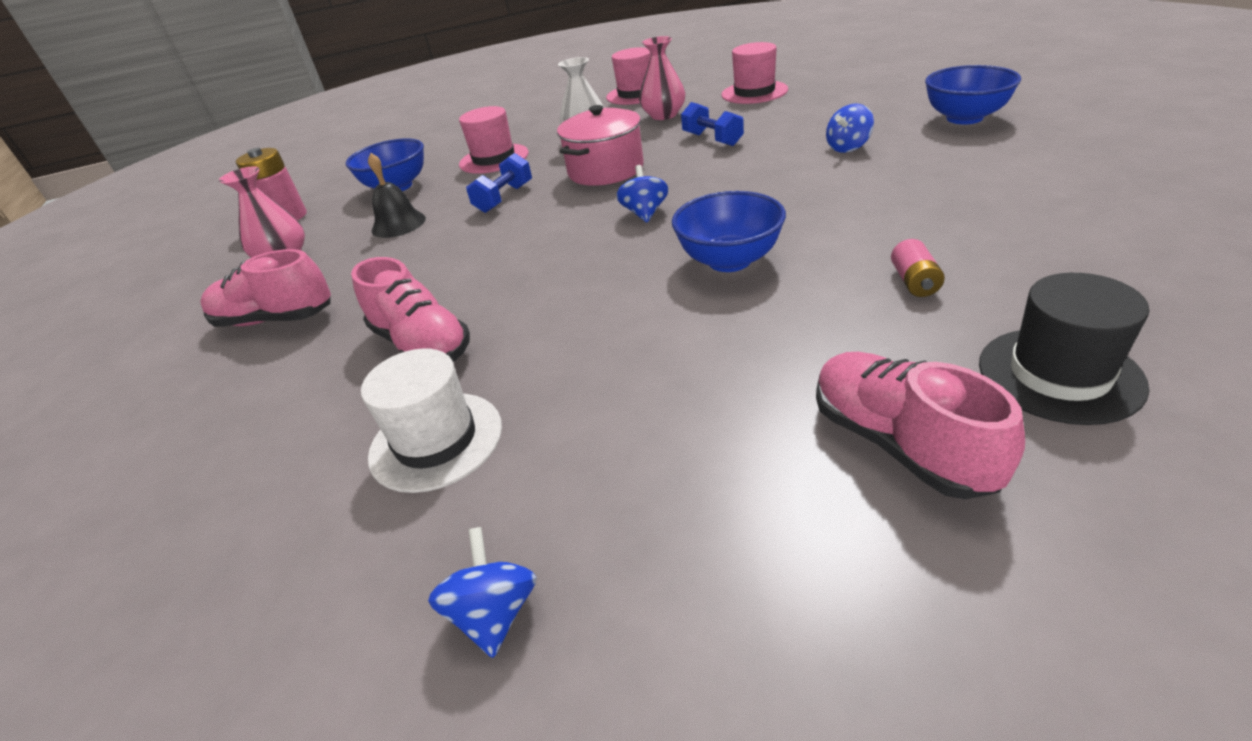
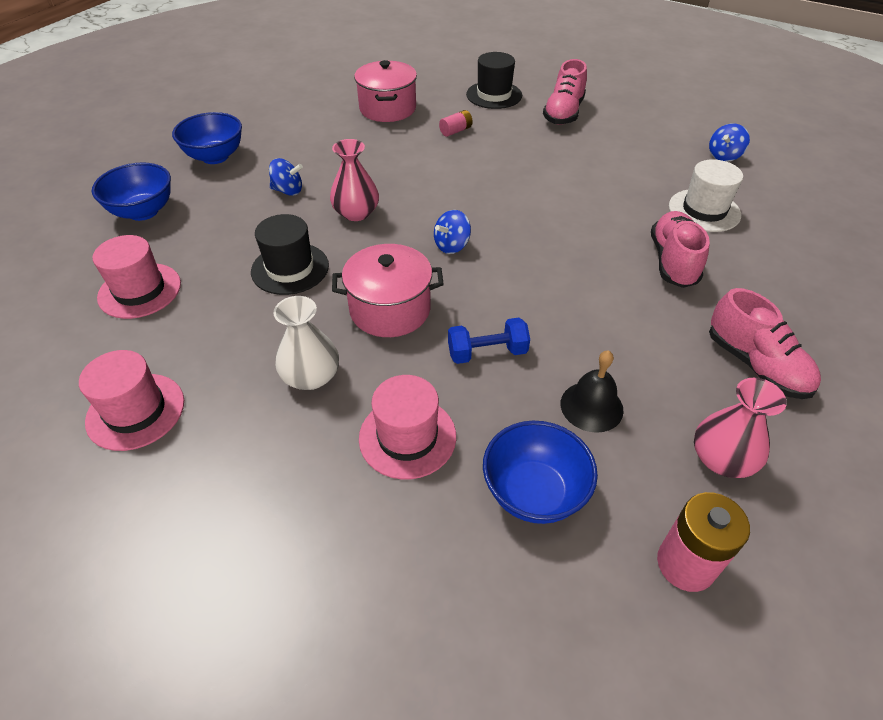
camera: 135 degrees left, 10 degrees up
pink vase [639,36,685,120] -> pink vase moved to [330,139,379,221]
blue bowl [672,191,786,272] -> blue bowl moved to [92,162,171,221]
blue dumbbell [681,102,744,146] -> black hat [251,214,329,295]
none -> pink pot [354,60,417,122]

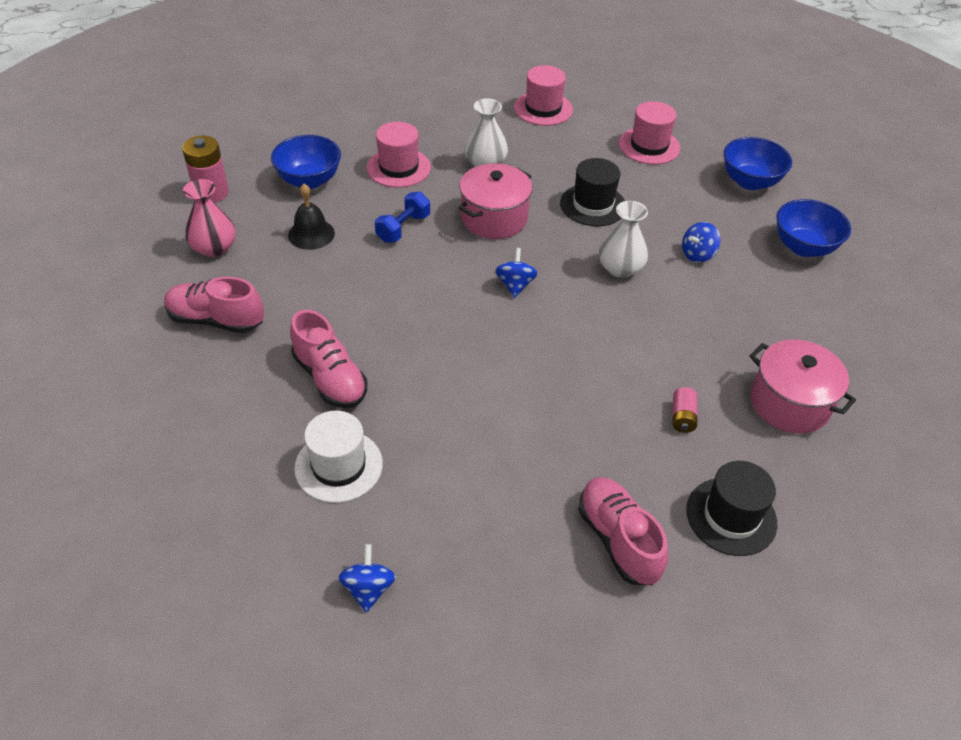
camera: 135 degrees right, 0 degrees up
pink vase [330,139,379,221] -> white vase [599,201,648,278]

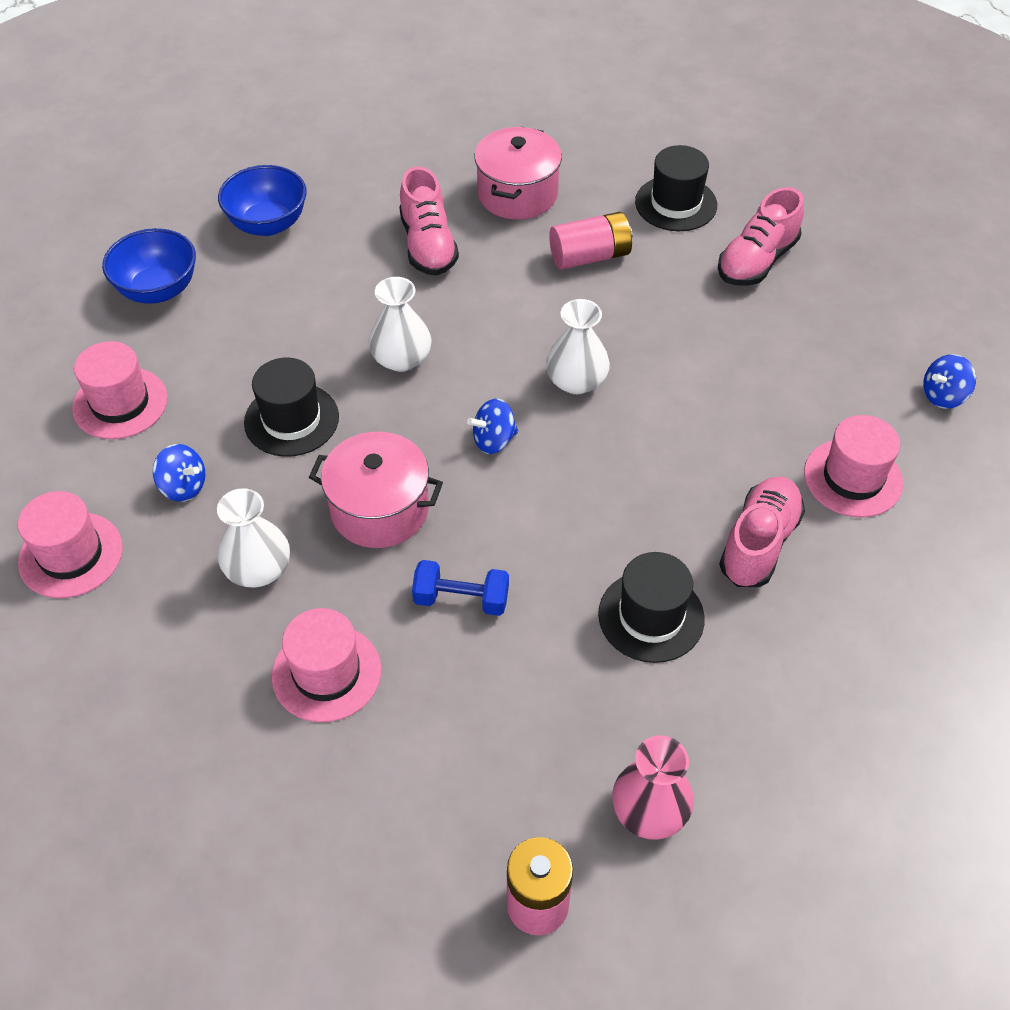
camera: 115 degrees left, 5 degrees up
pink shoe [164,277,264,333] -> pink shoe moved to [399,167,459,276]
blue bowl [271,135,341,189] -> none
black bell [288,184,335,250] -> none
white hat [294,411,383,503] -> pink hat [804,415,903,518]
pink battery [672,387,697,433] -> pink battery [549,212,633,270], size x1.75
blue spinning top [682,222,721,263] -> blue spinning top moved to [153,444,205,502]
none -> white vase [546,299,610,394]
none -> black hat [598,552,705,663]

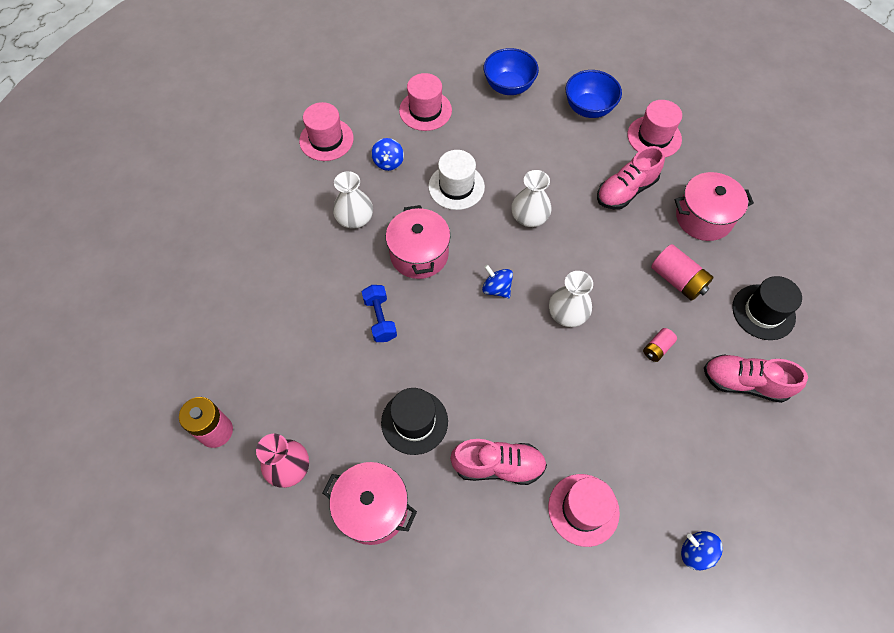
camera: 65 degrees right, 10 degrees up
black hat [244,357,339,457] -> white hat [428,150,485,210]
pink hat [272,608,381,722] -> pink hat moved to [627,100,682,157]
none -> pink pot [322,462,417,545]
none -> pink battery [643,328,677,362]

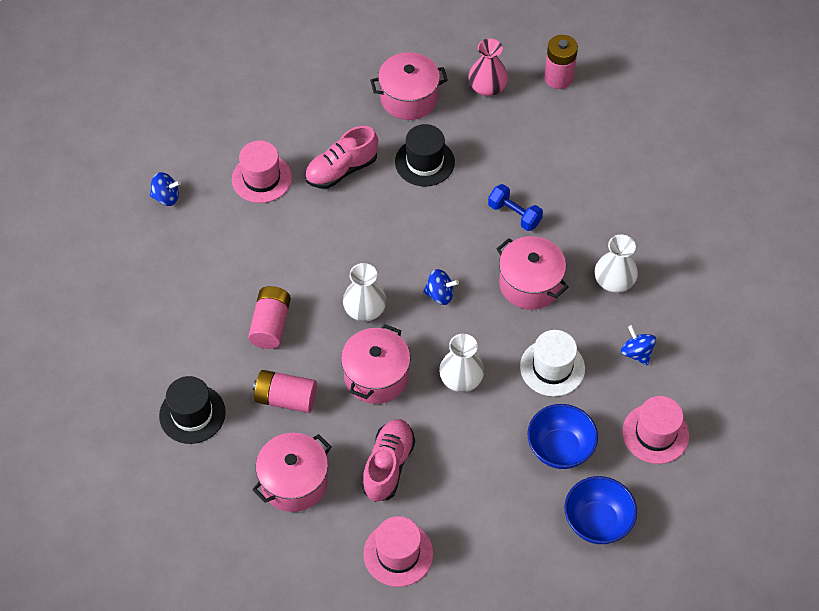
camera: 145 degrees right, 5 degrees down
pink hat [299,102,354,161] -> none
blue bowl [566,70,622,118] -> blue bowl moved to [527,404,598,469]
pink battery [643,328,677,362] -> pink battery [248,286,291,349], size x1.75
pink shoe [704,354,808,403] -> none
none -> pink pot [341,324,411,404]

